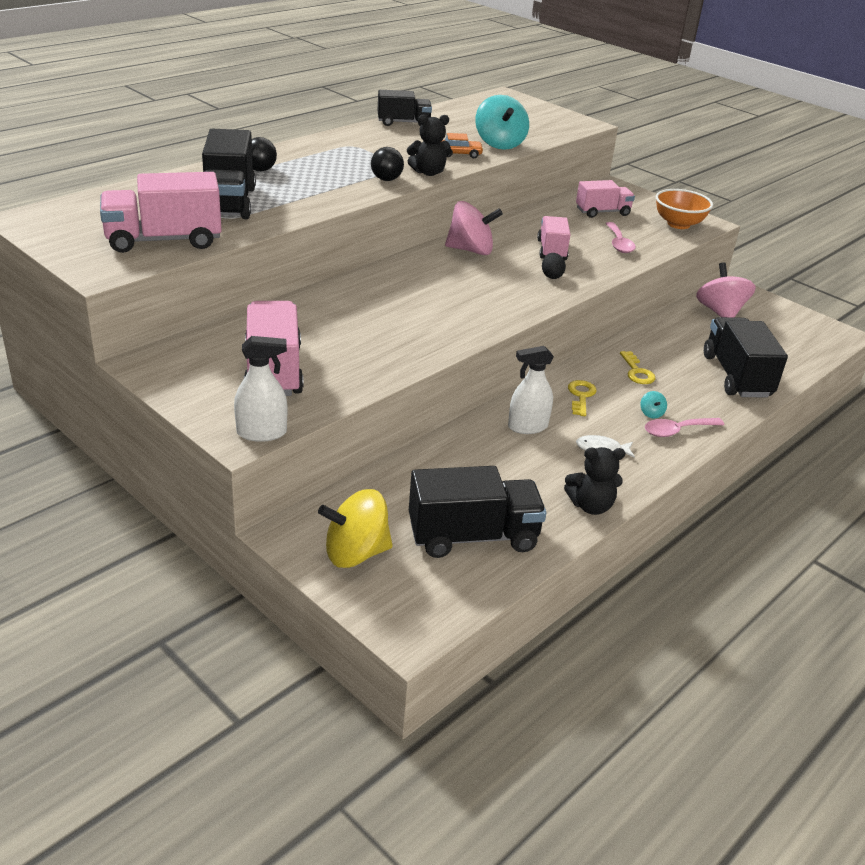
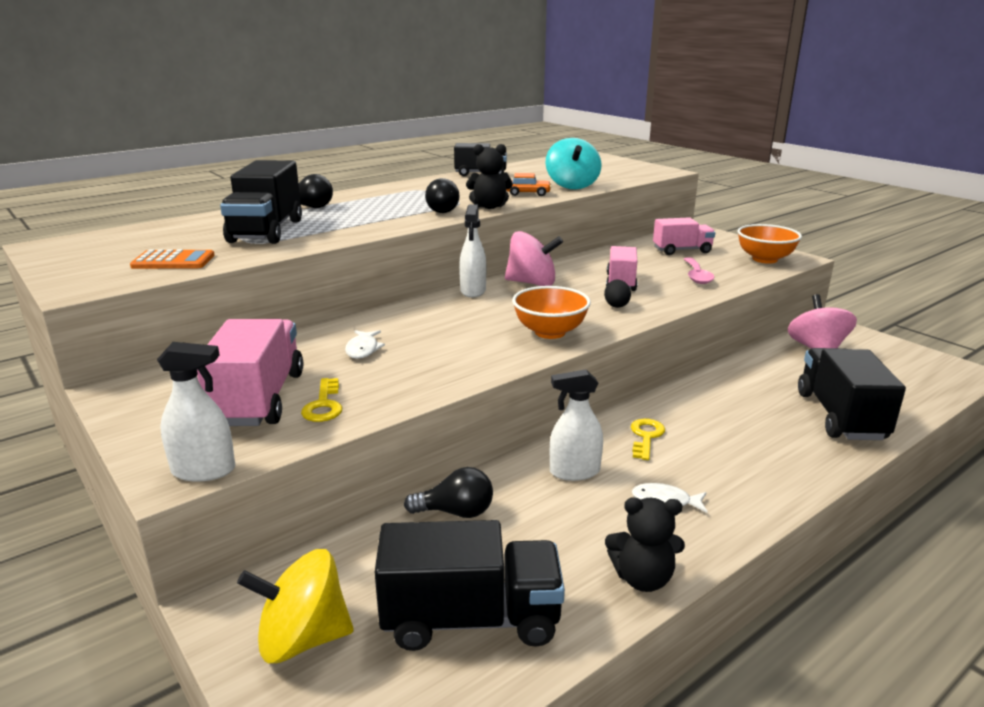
camera: 10 degrees right, 10 degrees down
pink truck [100,172,222,253] -> orange calculator [130,249,215,269]
yellow key [620,351,656,384] -> yellow key moved to [301,378,342,422]
turquoise spinning top [640,391,667,418] -> none
pink spoon [645,418,724,437] -> none
none -> white fish [345,330,385,359]
none -> black light bulb [404,467,493,518]
none -> white spray bottle [459,204,486,298]
none -> orange bowl [512,286,591,339]

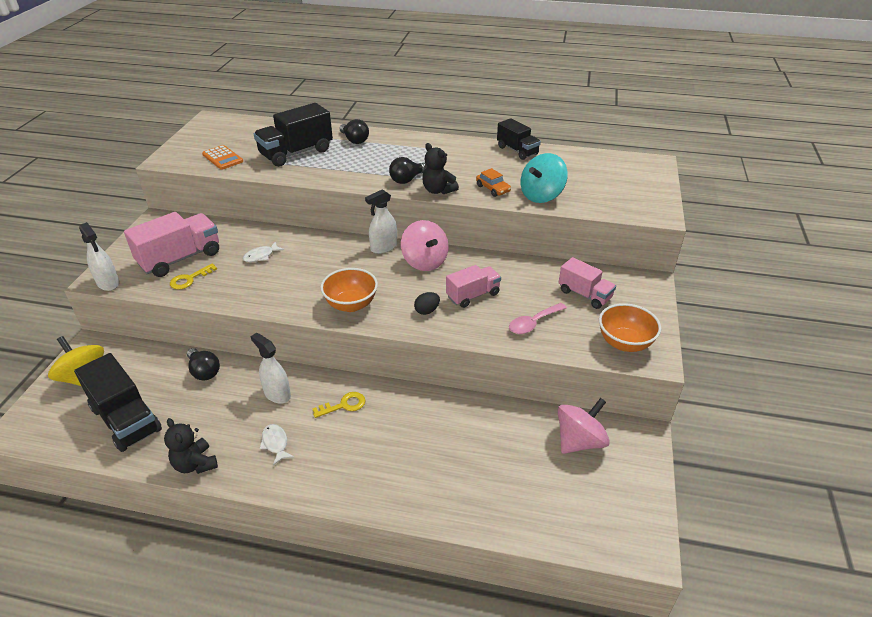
camera: 50 degrees right, 15 degrees up
black truck [798,348,906,440] -> none

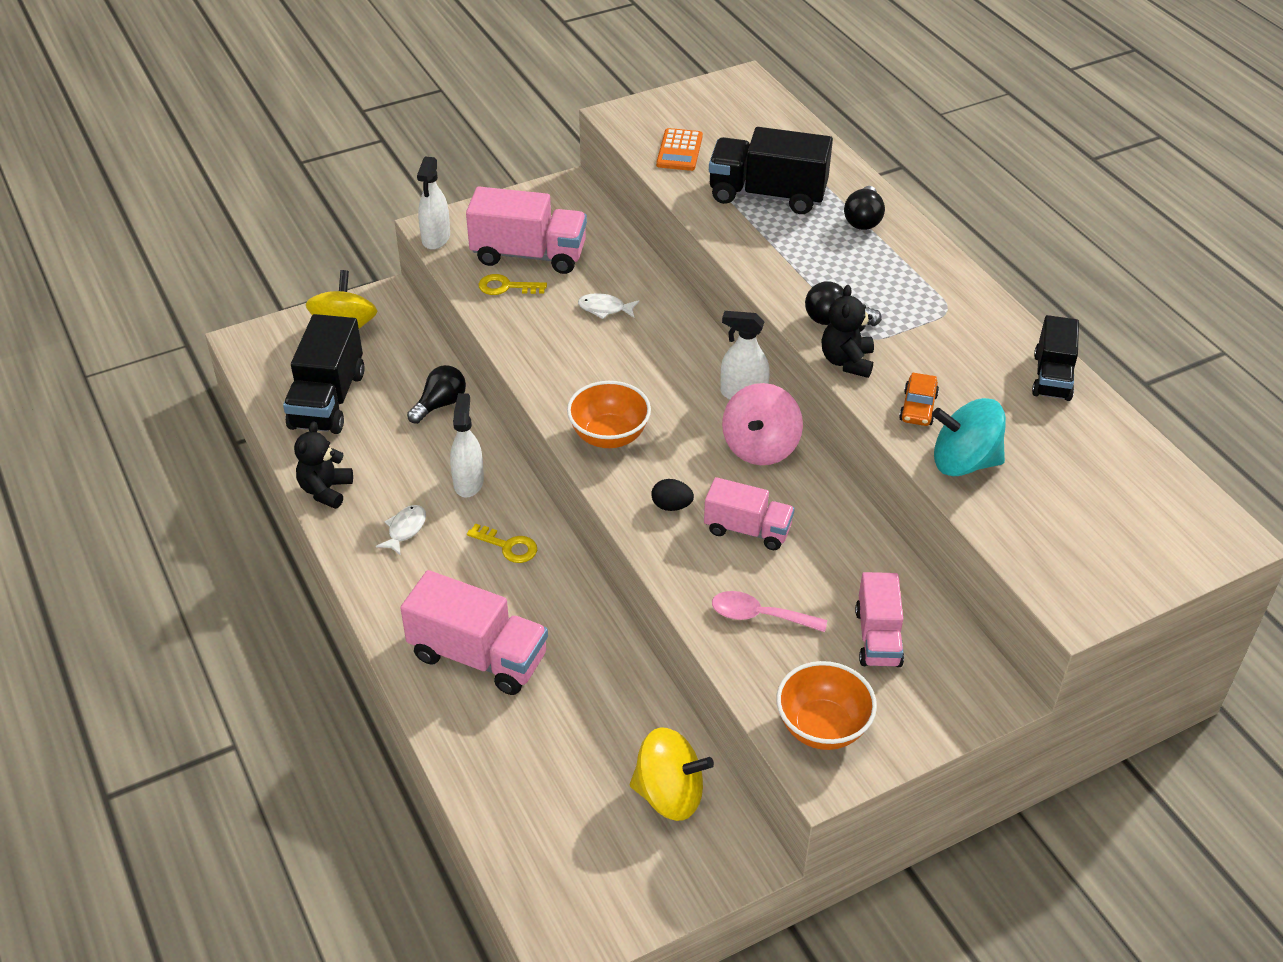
camera: 50 degrees right, 5 degrees up
black light bulb [187,348,220,380] -> black light bulb turned 150 degrees counterclockwise [407,365,466,424]
pink spinning top [558,398,610,454] -> yellow spinning top [630,727,714,821]
none -> pink truck [400,570,548,695]

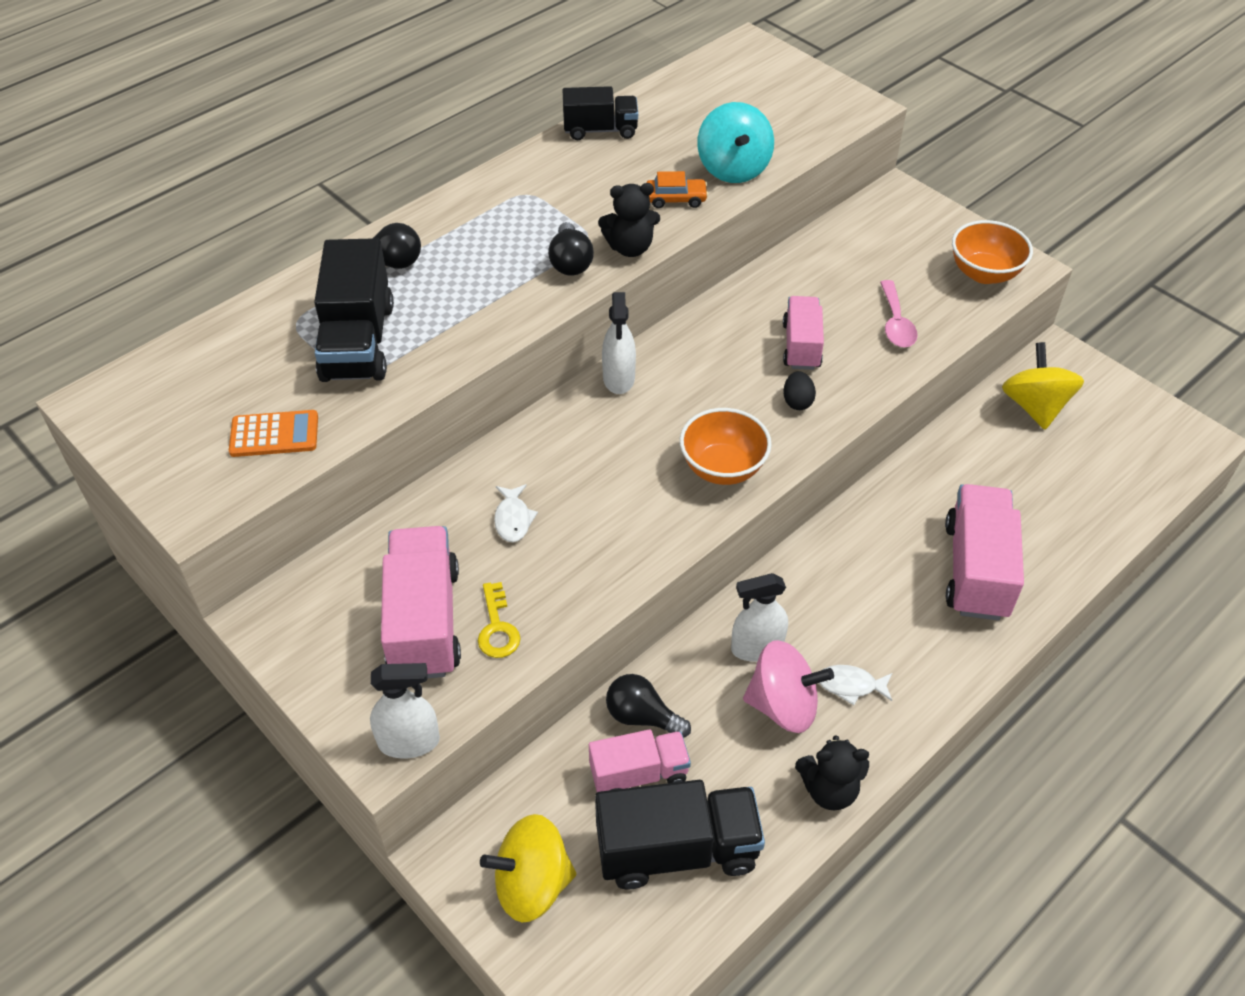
camera: 105 degrees left, 5 degrees up
yellow key [467,523,537,563] -> none
pink spinning top [722,383,803,465] -> pink spinning top moved to [743,640,834,733]
pink truck [855,572,904,667] -> pink truck moved to [589,729,691,792]

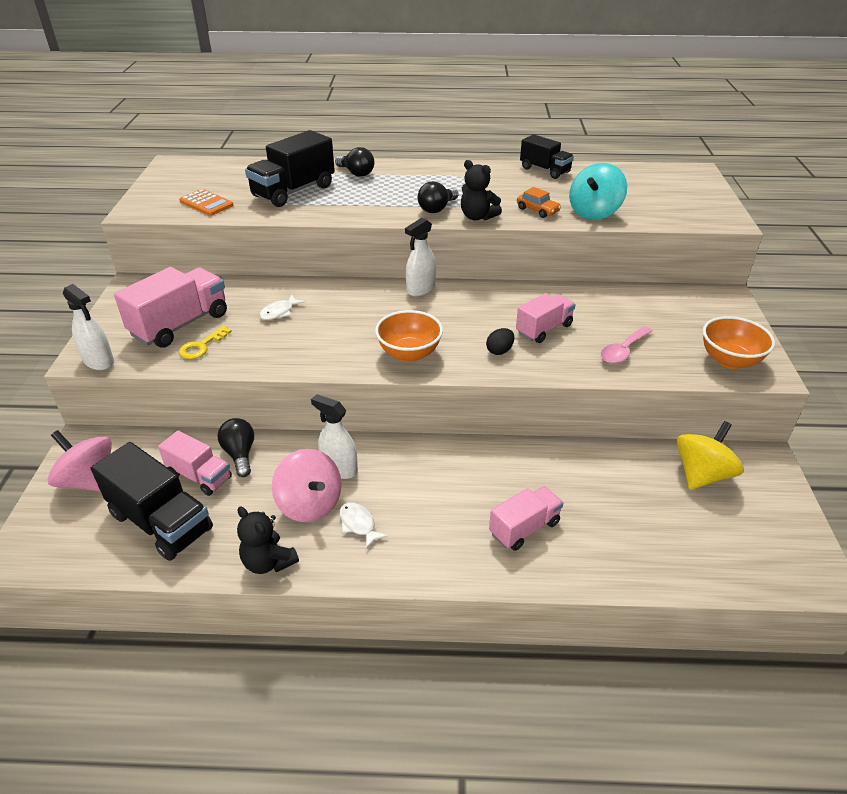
camera: 45 degrees right, 10 degrees down
yellow spinning top [480,814,576,922] -> pink spinning top [48,430,112,492]
pink truck [945,484,1024,620] -> pink truck [489,486,563,551], size x0.63

